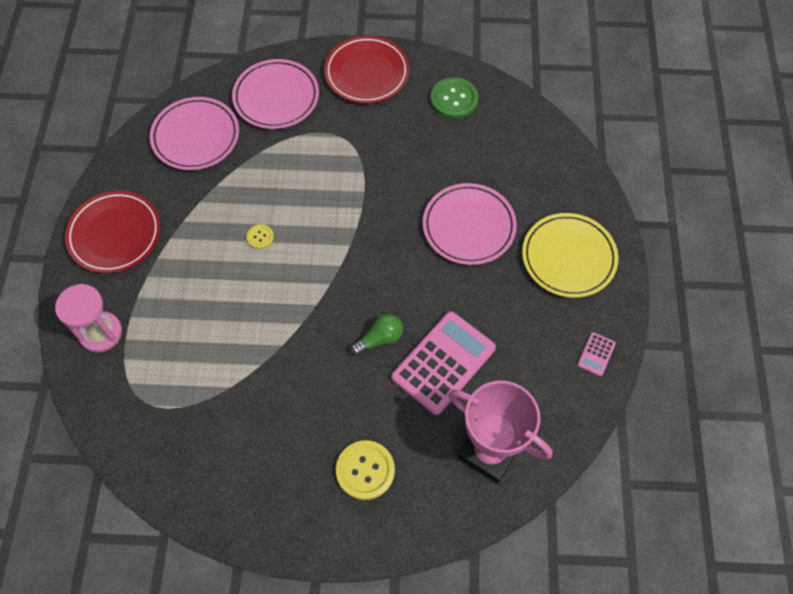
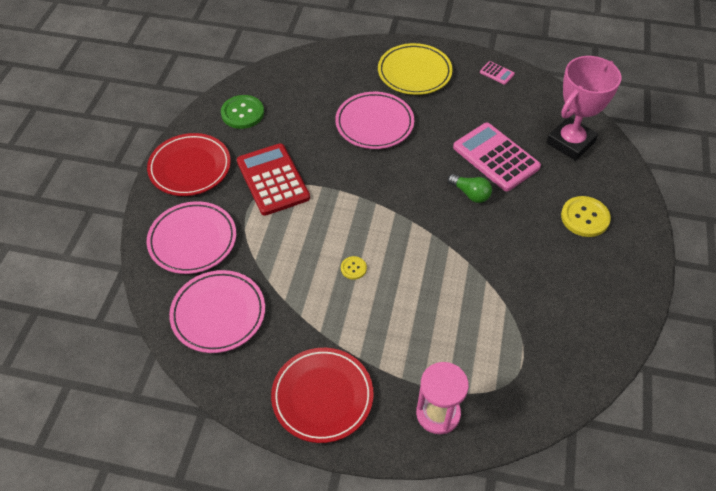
camera: 80 degrees left, 10 degrees down
green light bulb [350,314,403,356] -> green light bulb turned 150 degrees clockwise [448,174,492,203]
none -> red calculator [237,143,310,216]

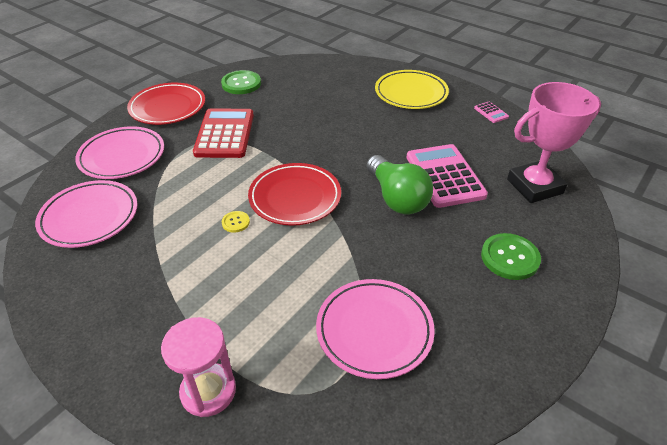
camera: 25 degrees right, 10 degrees down
red plate [271,348,374,443] -> red plate moved to [248,163,341,226]
pink plate [335,92,414,149] -> pink plate moved to [316,279,435,379]
green light bulb [448,174,492,203] -> green light bulb [367,155,433,215], size x1.75
yellow button [561,196,611,237] -> green button [481,233,541,280]

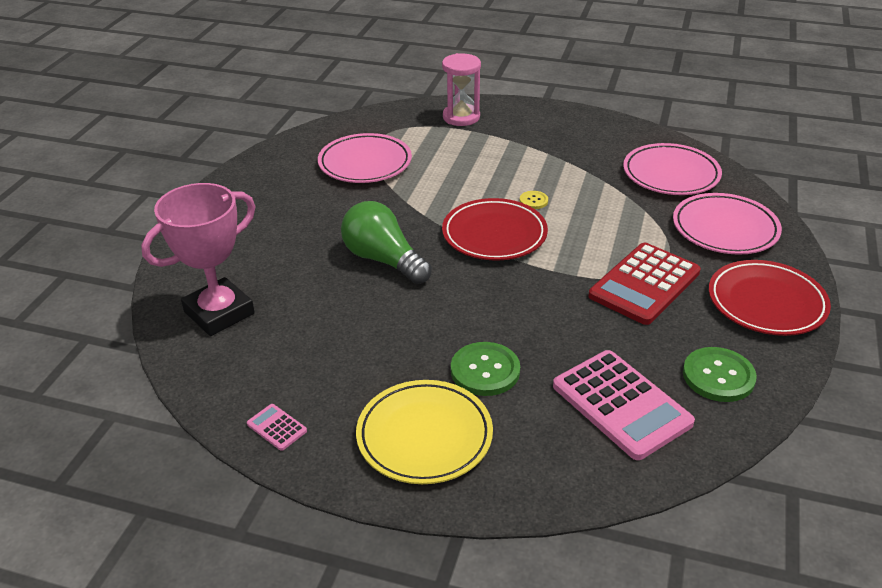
camera: 160 degrees right, 5 degrees down
red calculator [193,108,254,158] -> red calculator turned 60 degrees clockwise [589,243,701,325]
pink calculator [407,144,488,208] -> pink calculator moved to [553,350,695,460]
green button [481,233,541,280] -> green button moved to [451,342,520,396]

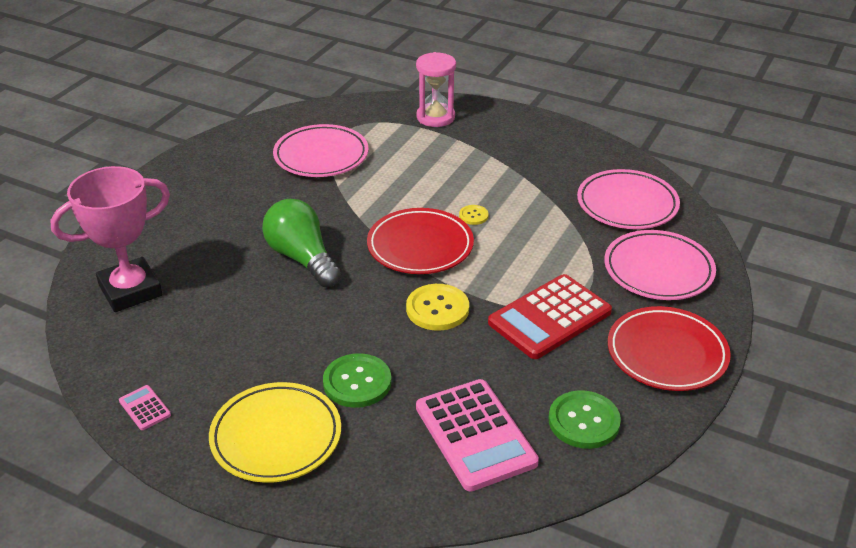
camera: 10 degrees right, 0 degrees up
none -> yellow button [406,284,469,331]

